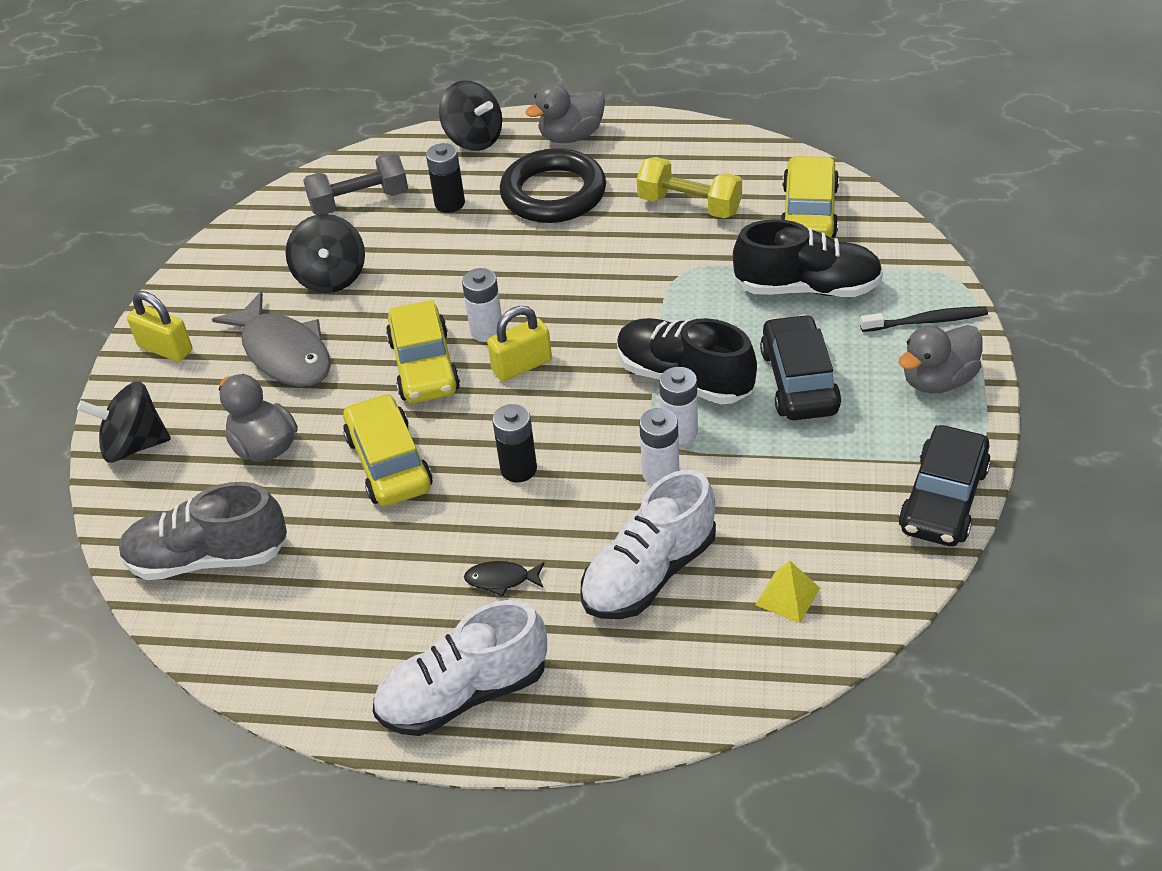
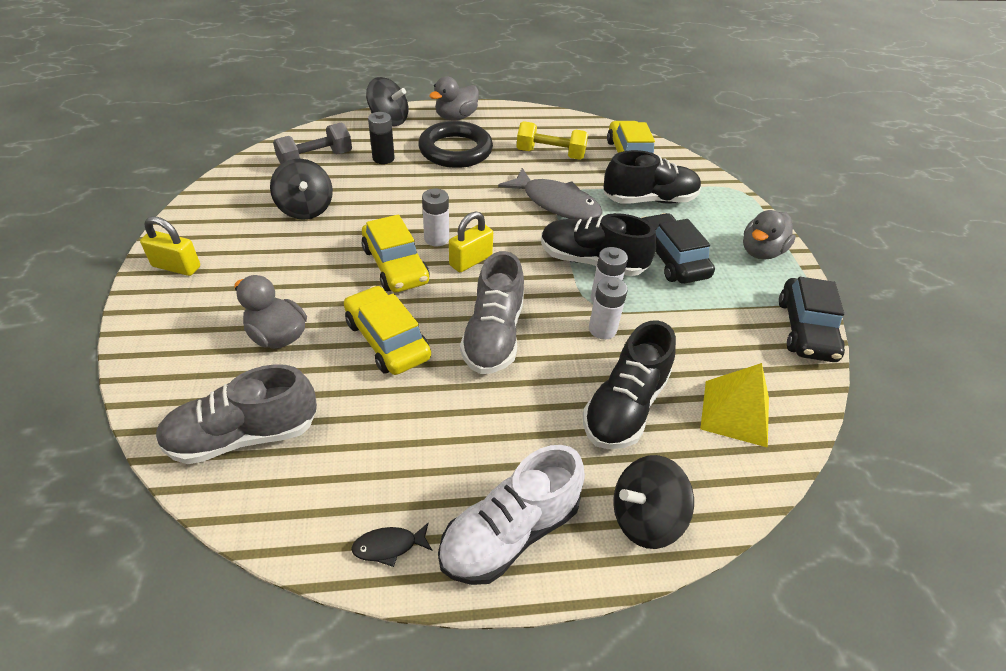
camera: 20 degrees left, 0 degrees up
black spinning top [77,381,171,463] -> black spinning top moved to [613,455,694,549]
grey fish [212,292,331,387] -> grey fish moved to [498,168,603,220]
black fish [464,561,544,597] -> black fish moved to [351,523,432,567]
black battery [492,404,537,482] -> grey shoe [460,251,524,374]
white shoe [581,470,716,619] -> black shoe [583,320,676,449]
yellow pyramid [756,561,820,623] -> yellow pyramid [700,363,769,448], size x1.68
black toothbrush [860,307,988,332] -> none

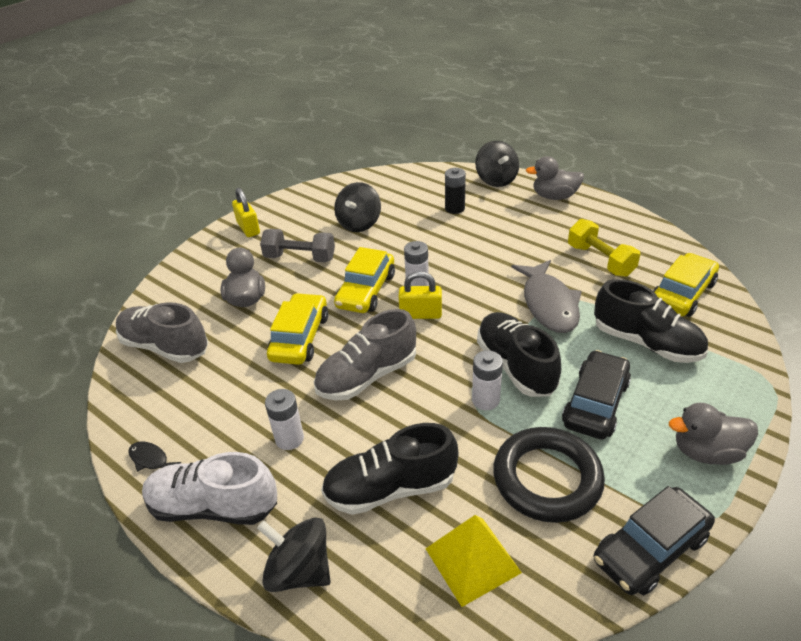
camera: 50 degrees right, 5 degrees down
grey dumbbell [273,122,352,164] -> grey dumbbell moved to [260,229,335,263]
black ring [418,121,493,168] -> black ring moved to [493,427,605,523]
white battery [589,277,628,340] -> white battery moved to [265,389,304,450]

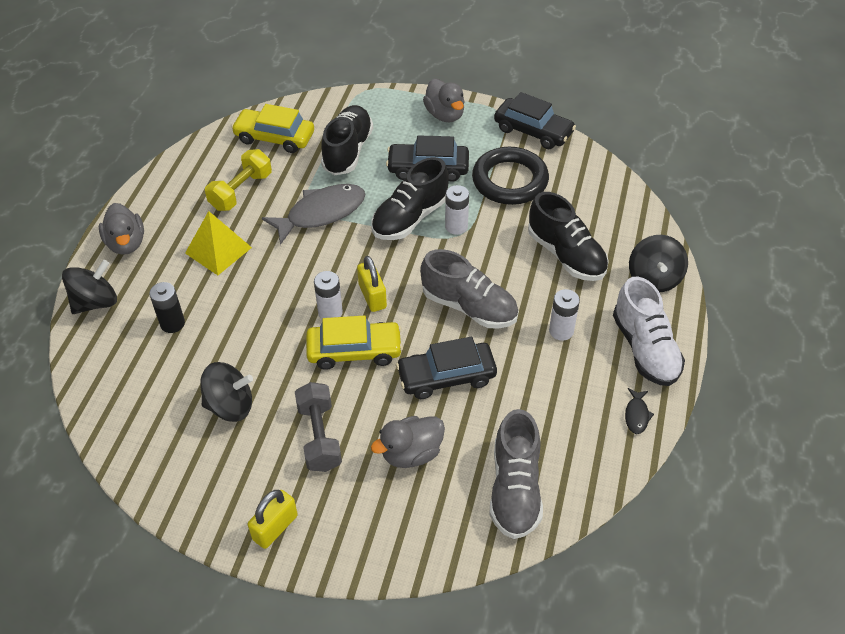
camera: 115 degrees left, 10 degrees up
yellow car [267,293,328,365] -> black car [396,337,497,399]
yellow pyramid [425,515,522,607] -> yellow pyramid moved to [185,211,252,275]

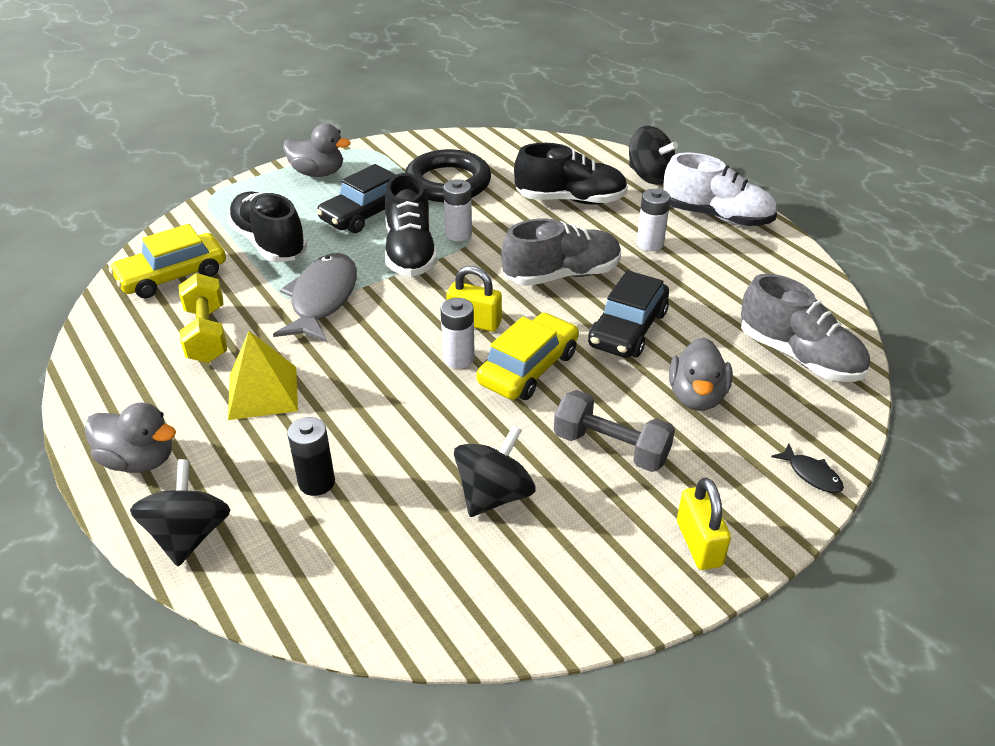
camera: 50 degrees left, 10 degrees down
black car [494,92,576,149] -> none
black fish [625,388,654,434] -> black fish moved to [771,443,844,493]

